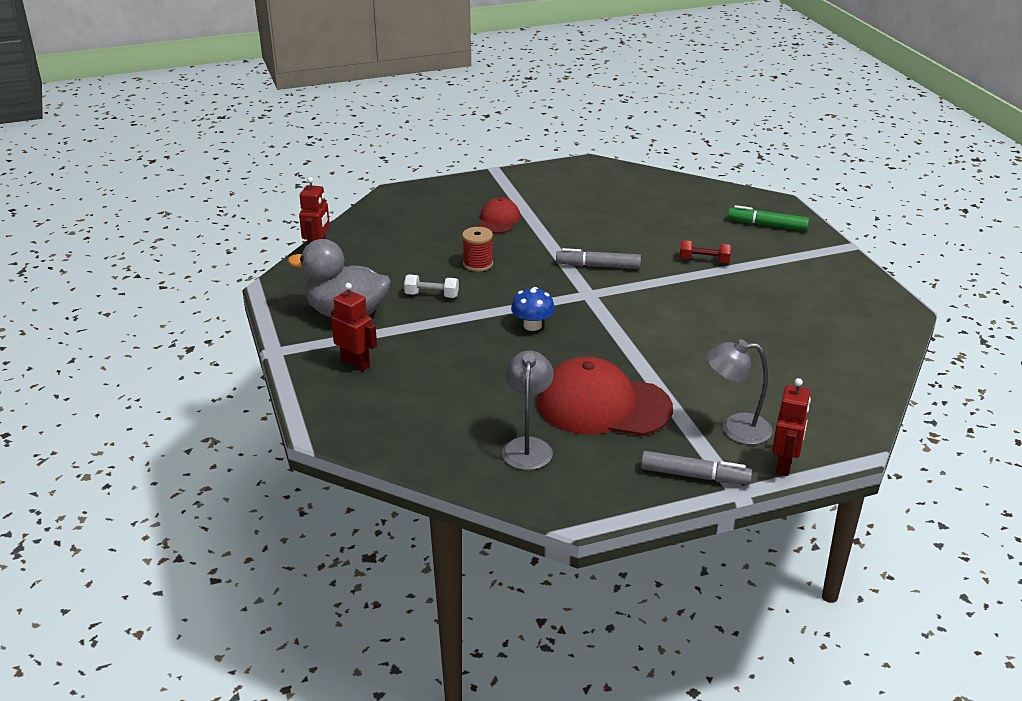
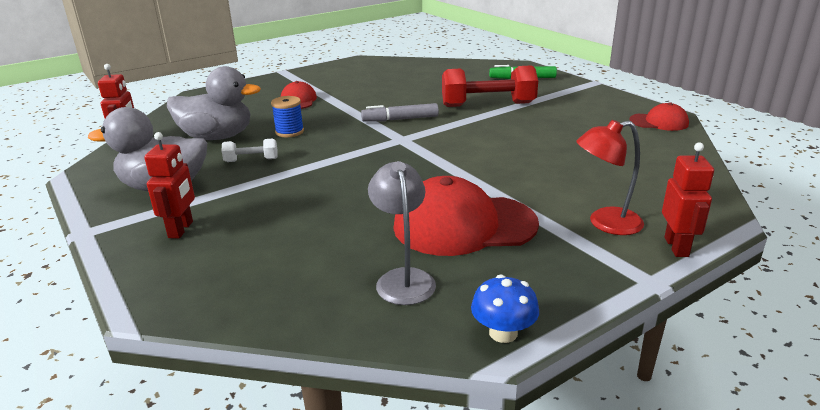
camera: 15 degrees left, 5 degrees down
red robot [331,283,377,371] -> red robot turned 75 degrees clockwise [144,132,195,239]
red spool [462,227,493,272] -> blue spool [271,96,304,137]
blue mushroom [511,287,555,331] -> blue mushroom moved to [471,275,539,343]
grey marker [641,451,752,485] -> none
red dumbbell [680,240,731,263] -> red dumbbell [442,65,538,107], size x2.08
grey lamp [706,339,772,445] -> red lamp [576,120,644,235]
none -> grey duck [167,66,261,140]
none -> red cap [630,103,689,131]

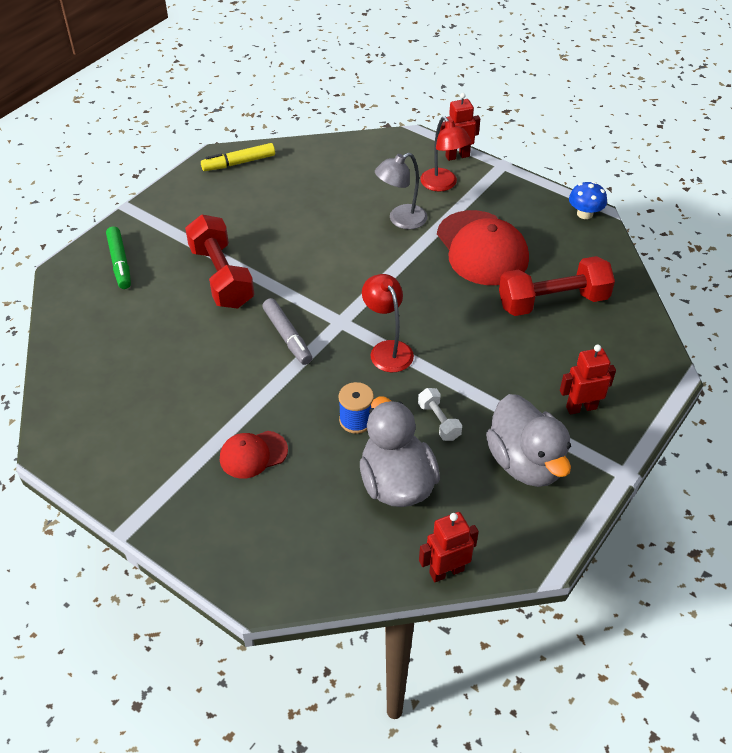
camera: 110 degrees left, 20 degrees up
grey lamp [368,161,436,305] -> grey lamp moved to [375,153,428,229]
red cap [630,103,689,131] -> yellow marker [201,143,275,171]
none -> red lamp [362,274,414,372]
none -> red dumbbell [499,256,615,316]

